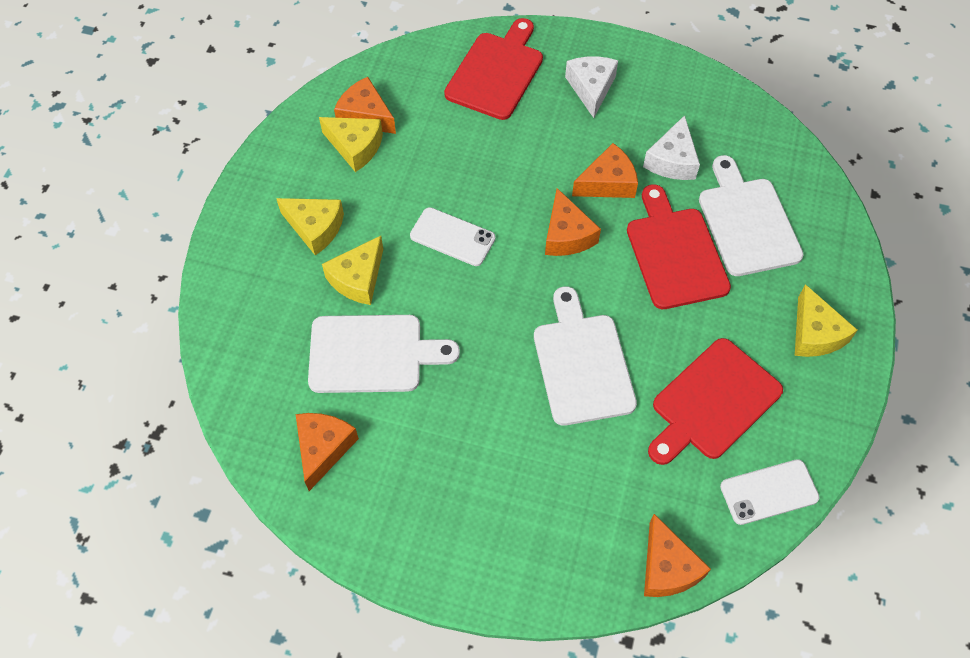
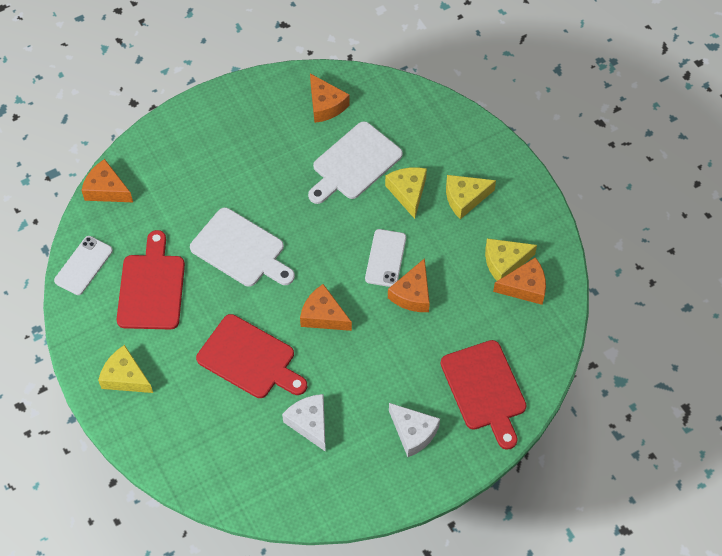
camera: 135 degrees right, 0 degrees up
white phone [410,207,495,266] -> white phone turned 60 degrees counterclockwise [365,229,406,287]
orange cheese [572,143,638,198] -> orange cheese moved to [388,258,430,312]
white cutting board [699,155,804,276] -> none

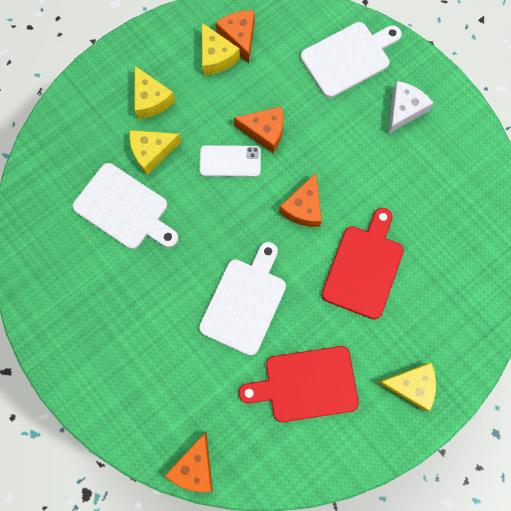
camera: 100 degrees left, 15 degrees up
white phone [54,236,113,295] -> none
yellow cheese [98,345,153,393] -> yellow cheese turned 105 degrees counterclockwise [377,363,436,411]
white cheese [282,394,326,452] -> none
orange cheese [310,74,350,123] -> none
red cutting board [441,340,527,450] -> white cutting board [300,22,402,98]

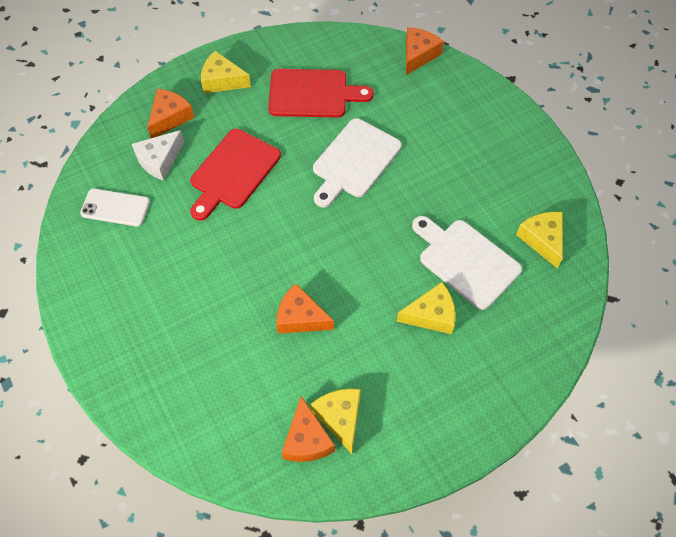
camera: 170 degrees left, 15 degrees down
yellow cheese [134,66,175,119] -> yellow cheese moved to [516,212,563,268]
white phone [200,145,261,177] -> white phone moved to [80,189,150,226]
orange cheese [279,173,322,227] -> orange cheese moved to [147,89,194,138]
white cutting board [300,22,402,98] -> none
white cheese [388,81,433,134] -> white cheese moved to [132,130,184,181]

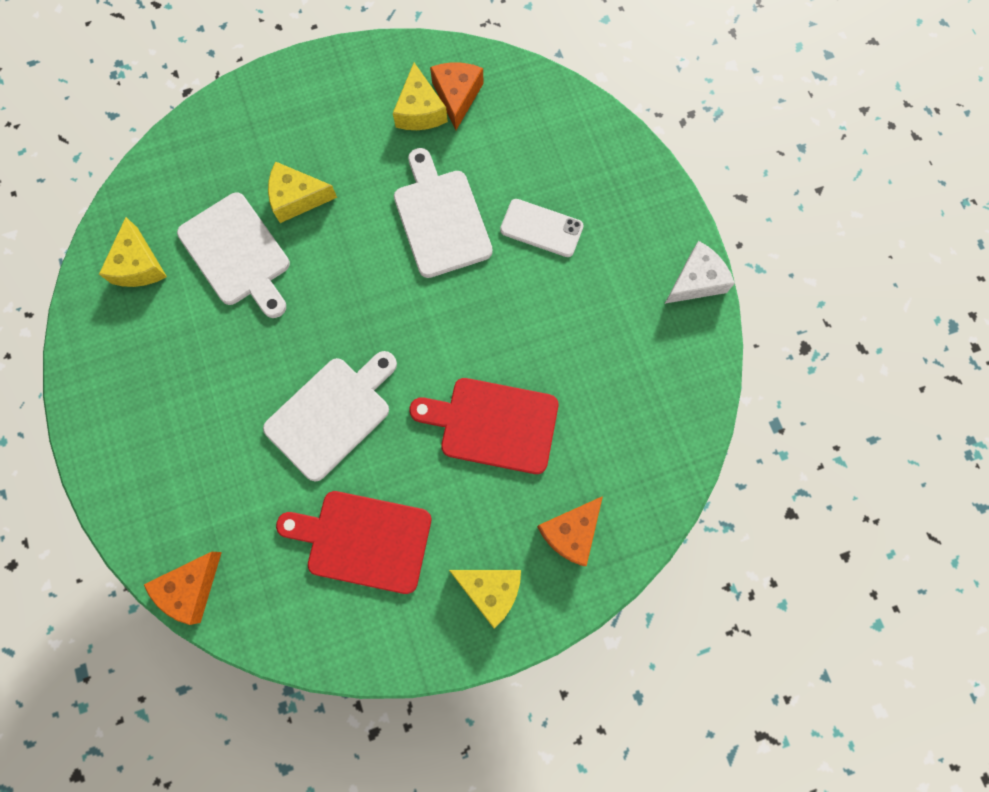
camera: 170 degrees left, 15 degrees up
white phone [80,189,150,226] -> white phone moved to [500,199,584,257]
white cheese [132,130,184,181] -> white cheese moved to [665,241,735,304]
red cutting board [190,129,281,221] -> red cutting board turned 120 degrees counterclockwise [409,378,558,474]
orange cheese [276,283,334,334] -> white cutting board [394,148,493,278]

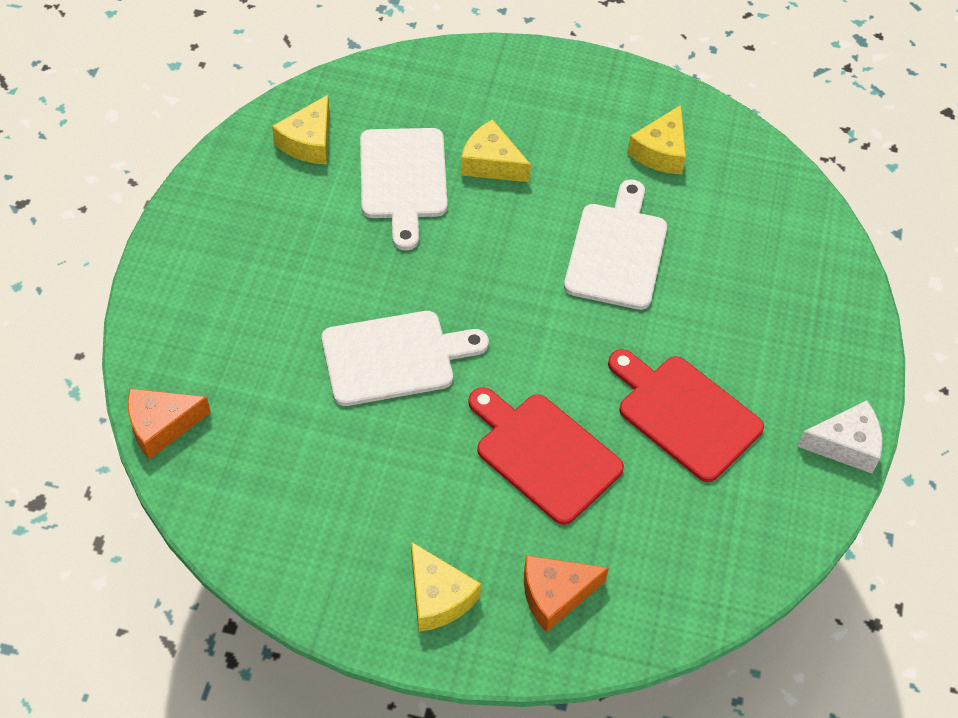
camera: 30 degrees right, 20 degrees down
red cutting board [276,491,431,594] -> red cutting board moved to [608,349,764,482]
orange cheese [430,62,484,130] -> none
white phone [500,199,584,257] -> none

